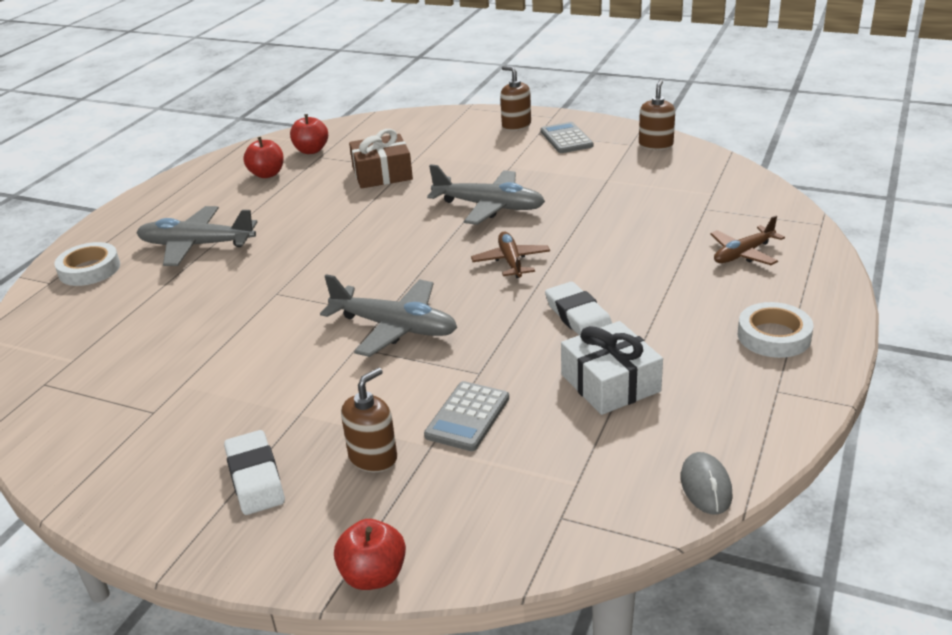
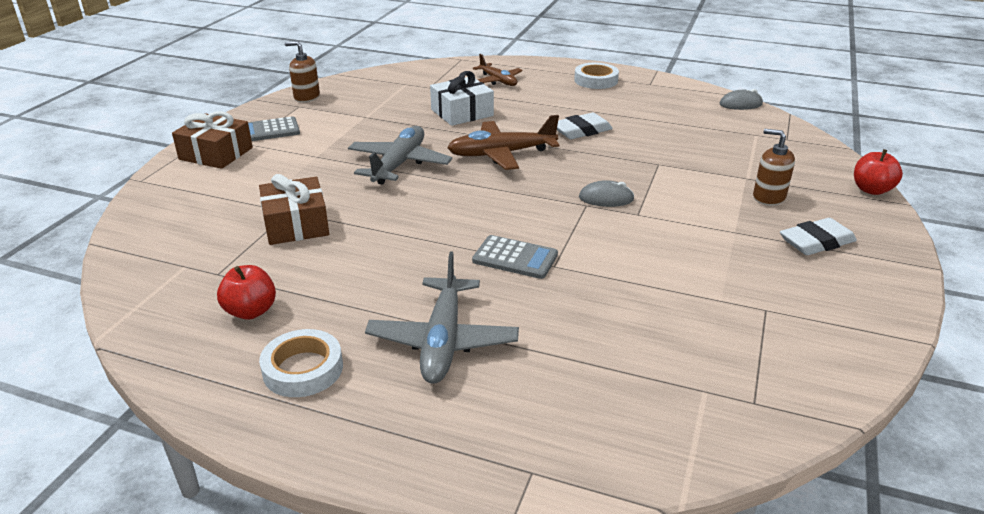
camera: 95 degrees left, 0 degrees up
white tape [54,242,120,286] -> white tape moved to [259,329,343,397]
red apple [290,114,328,154] -> none
grey plane [320,274,457,357] -> grey mouse [579,180,634,207]
grey calculator [424,381,509,451] -> grey calculator moved to [472,235,558,279]
brown plane [471,232,550,278] -> brown plane [447,115,559,170], size x1.57
brown soap dispenser [500,66,531,131] -> brown gift [172,111,253,169]
white gift [561,321,663,415] -> white gift moved to [430,71,494,126]

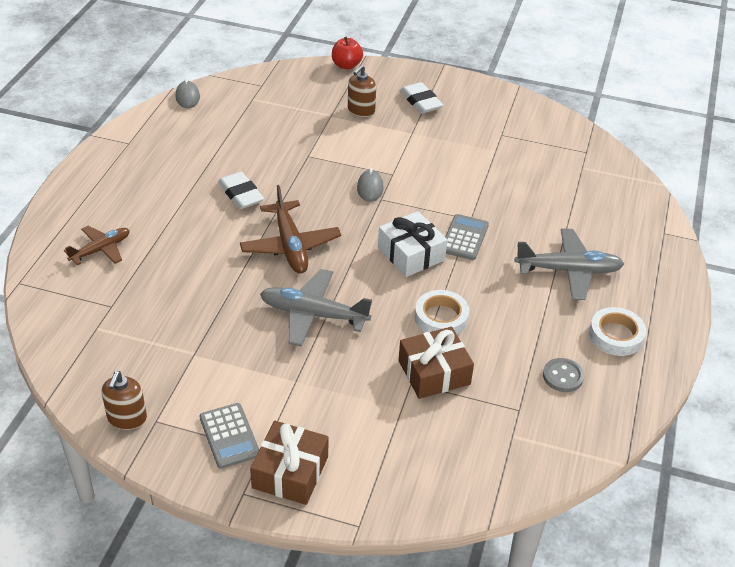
camera: 95 degrees left, 10 degrees up
red apple [217,265,276,320] -> grey button [543,358,584,392]
white gift [430,71,494,126] -> white gift moved to [378,211,447,277]
white tape [574,63,619,89] -> white tape moved to [415,290,469,335]

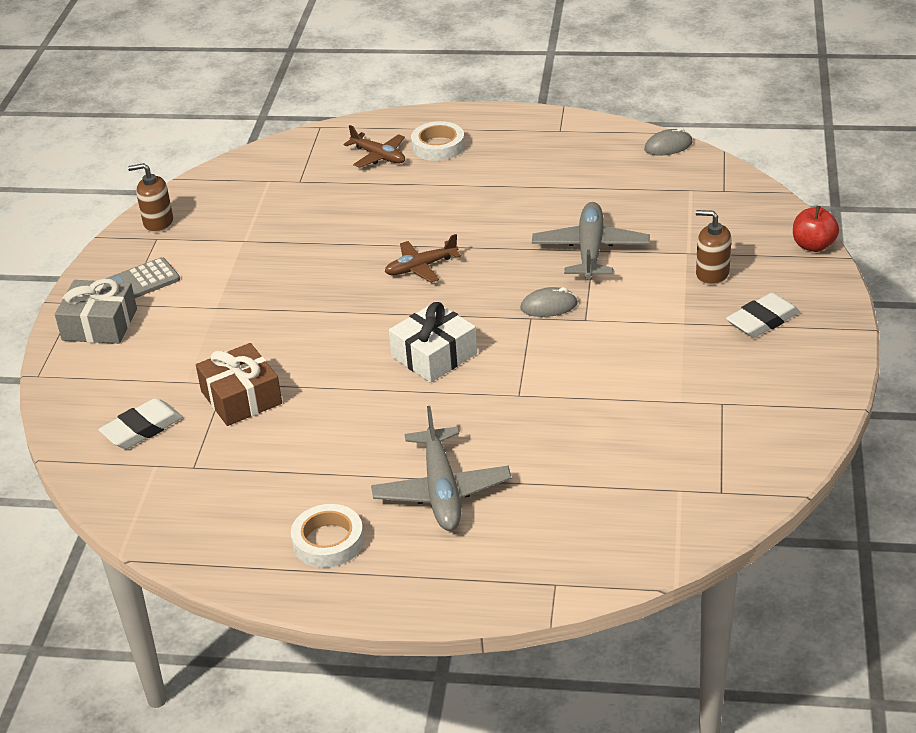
camera: 85 degrees right, 5 degrees down
white eraser [218,172,264,209] -> white eraser moved to [98,398,183,449]
brown plane [240,185,341,273] -> brown plane [384,234,461,283], size x0.64
brown gift [250,421,328,505] -> grey gift [55,279,137,344]
grey plane [260,269,372,347] -> grey plane moved to [532,202,650,279]
white tape [415,290,469,335] -> white tape moved to [411,121,465,161]
grey calculator [445,214,489,260] -> none
grey button [543,358,584,392] -> none

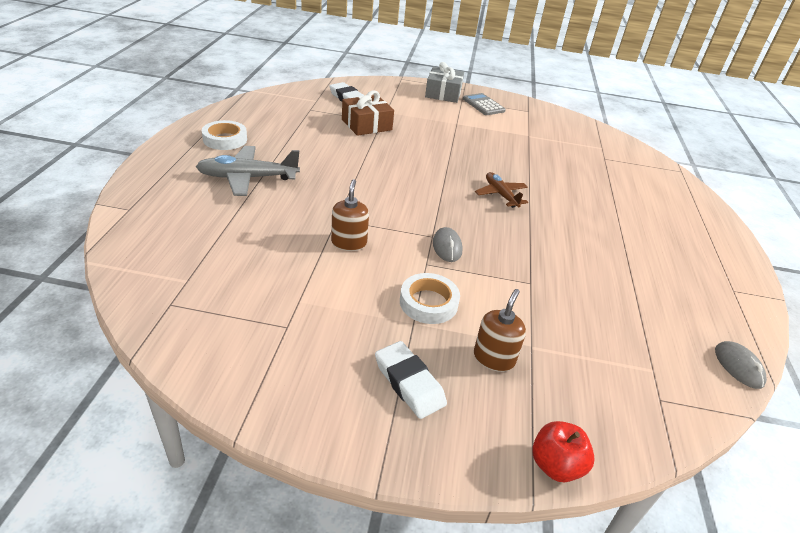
camera: 85 degrees right, 0 degrees up
brown soap dispenser [128,163,173,232] -> brown soap dispenser moved to [331,179,369,251]
brown plane [344,125,405,168] -> none
white gift [389,302,477,383] -> none
white tape [411,121,465,161] -> white tape moved to [400,273,460,324]
grey plane [532,202,650,279] -> none

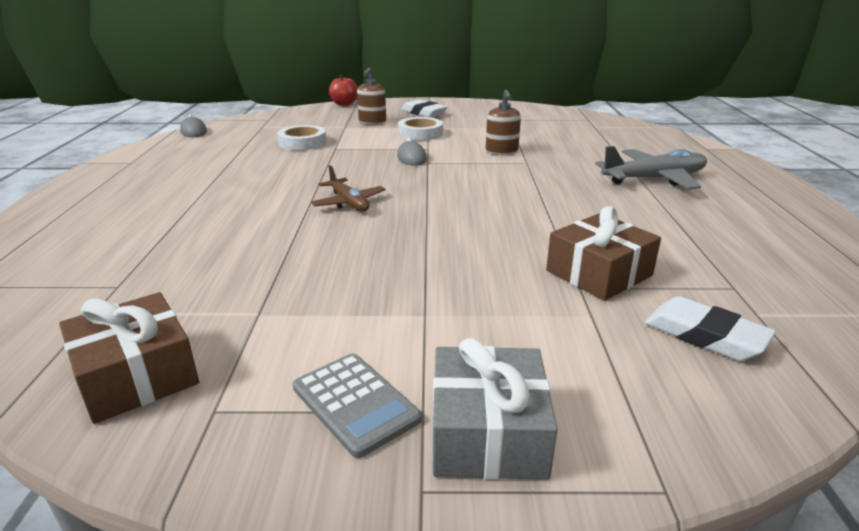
camera: 175 degrees right, 10 degrees down
white tape [202,120,247,150] -> white tape moved to [277,125,326,150]
none -> brown gift [59,292,199,424]

